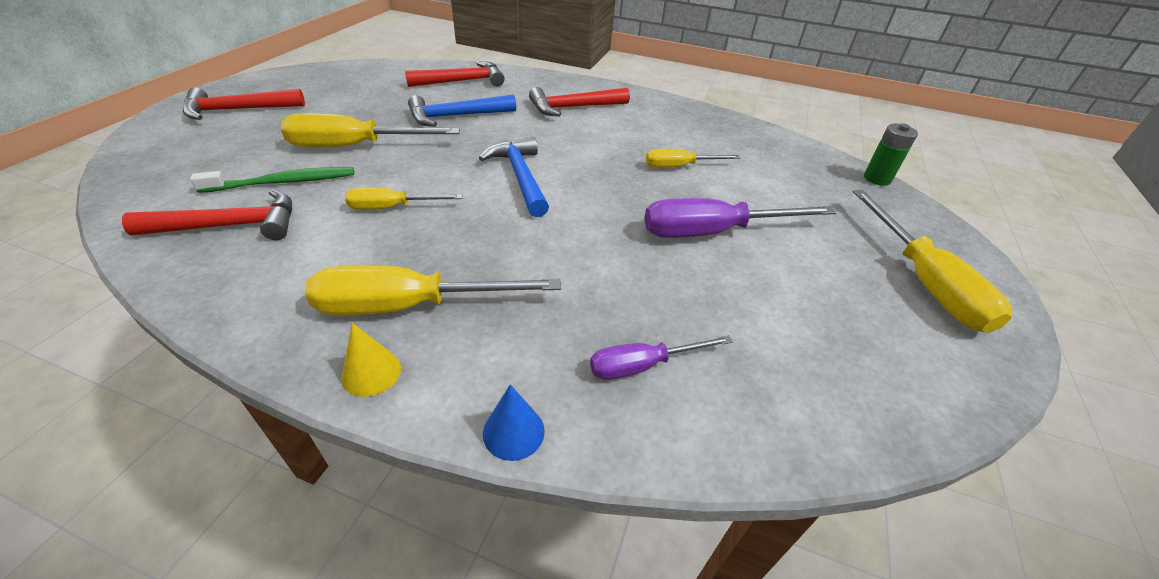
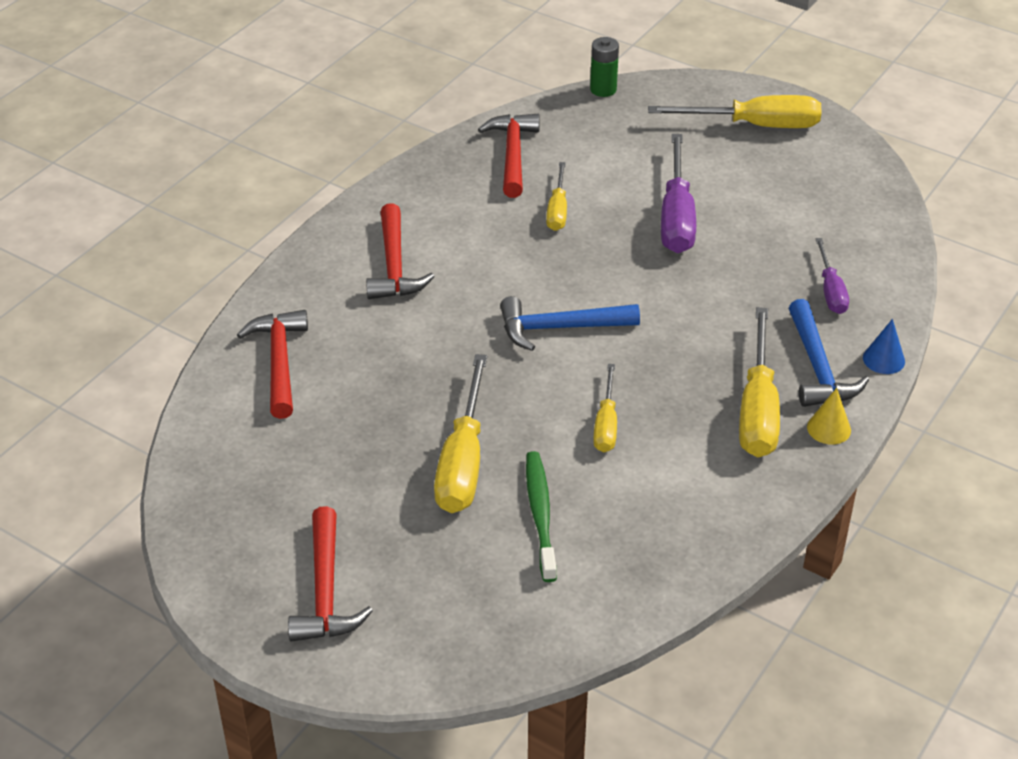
camera: 75 degrees left, 0 degrees up
red hammer [122,189,292,240] -> red hammer moved to [478,114,539,198]
blue hammer [408,94,516,127] -> blue hammer moved to [789,299,869,407]

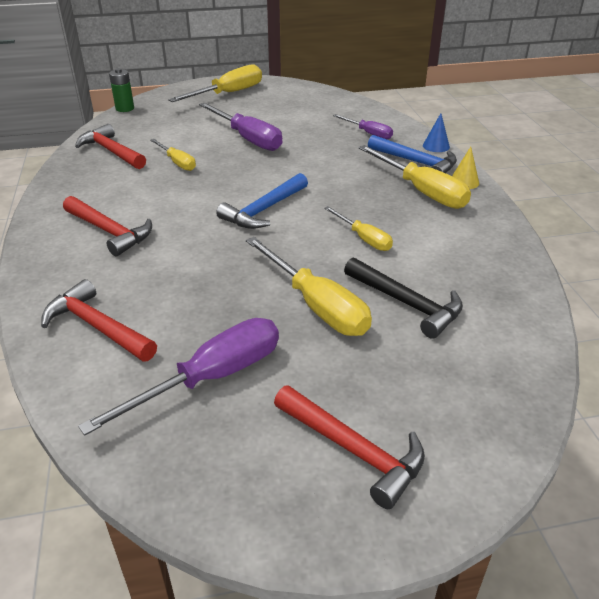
camera: 45 degrees left, 5 degrees down
green toothbrush [526,451,557,582] -> black hammer [344,257,463,339]
none -> purple screwdriver [78,318,279,436]

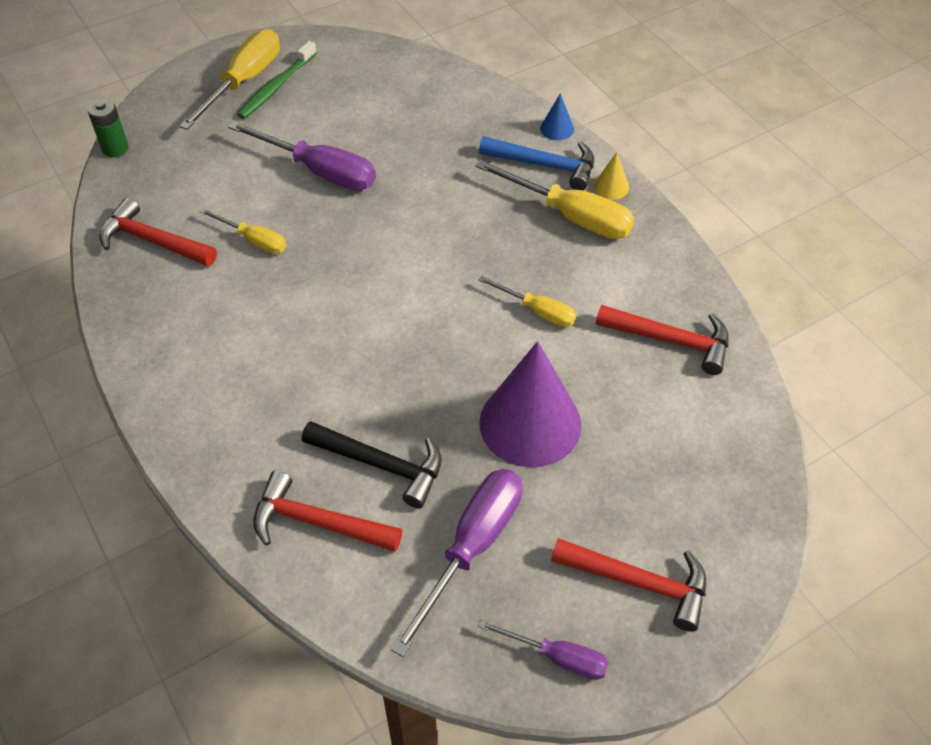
camera: 20 degrees left, 15 degrees up
red hammer [63,196,152,256] -> red hammer moved to [596,305,729,375]
blue hammer [216,173,308,229] -> none
yellow screwdriver [246,237,372,336] -> purple cone [479,341,581,467]
purple screwdriver [333,114,393,139] -> purple screwdriver moved to [478,620,609,680]
black hammer [344,257,463,339] -> black hammer moved to [302,421,441,508]
none -> green toothbrush [237,41,317,119]

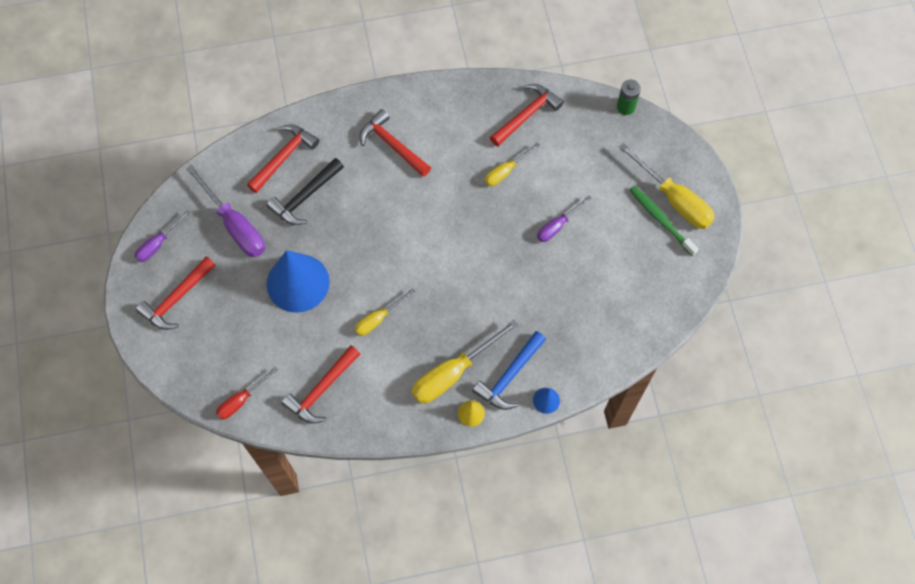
camera: 110 degrees right, 15 degrees up
purple screwdriver [228,121,376,191] -> purple screwdriver [537,196,592,242], size x0.58
purple cone [479,341,581,467] -> blue cone [267,250,330,313]
none -> red screwdriver [216,367,278,420]
none -> red hammer [359,109,431,177]

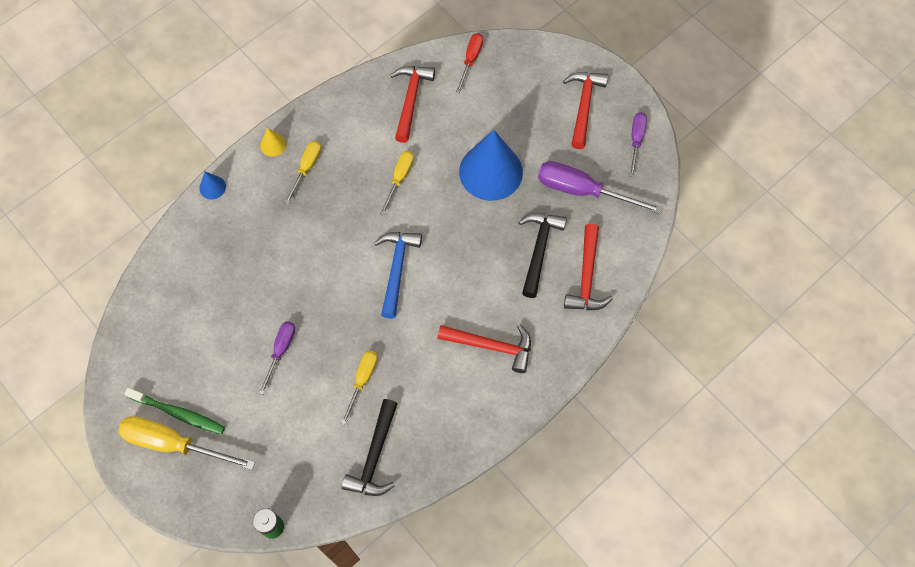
camera: 150 degrees right, 0 degrees up
yellow screwdriver [412,319,519,404] -> yellow screwdriver [284,141,321,204], size x0.58
blue hammer [472,331,546,410] -> blue hammer moved to [374,232,422,319]
red hammer [490,84,564,147] -> black hammer [341,399,397,496]

